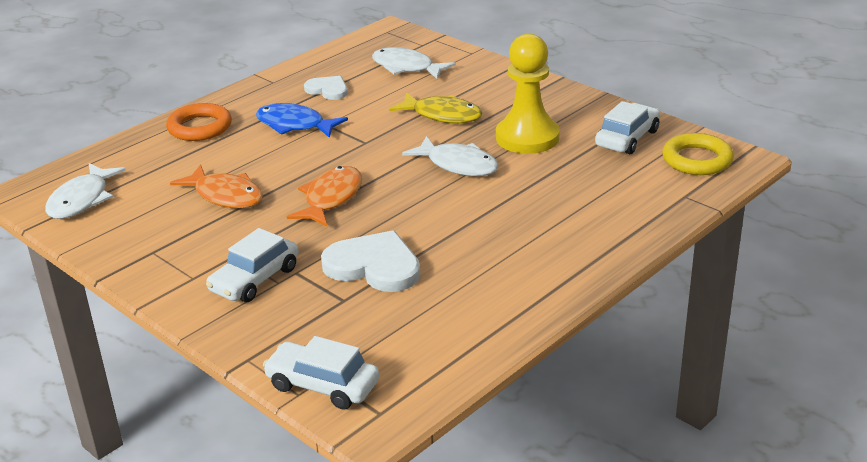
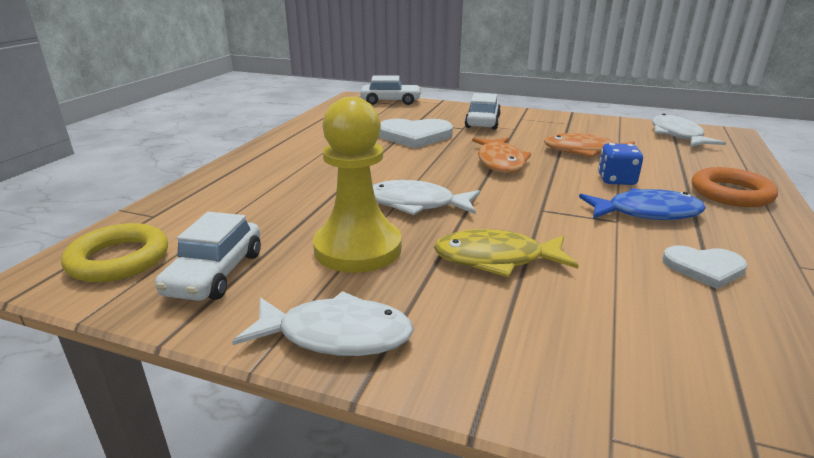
camera: 155 degrees right, 5 degrees down
white fish [372,47,456,79] -> white fish moved to [232,291,414,356]
none -> blue dice [598,143,643,185]

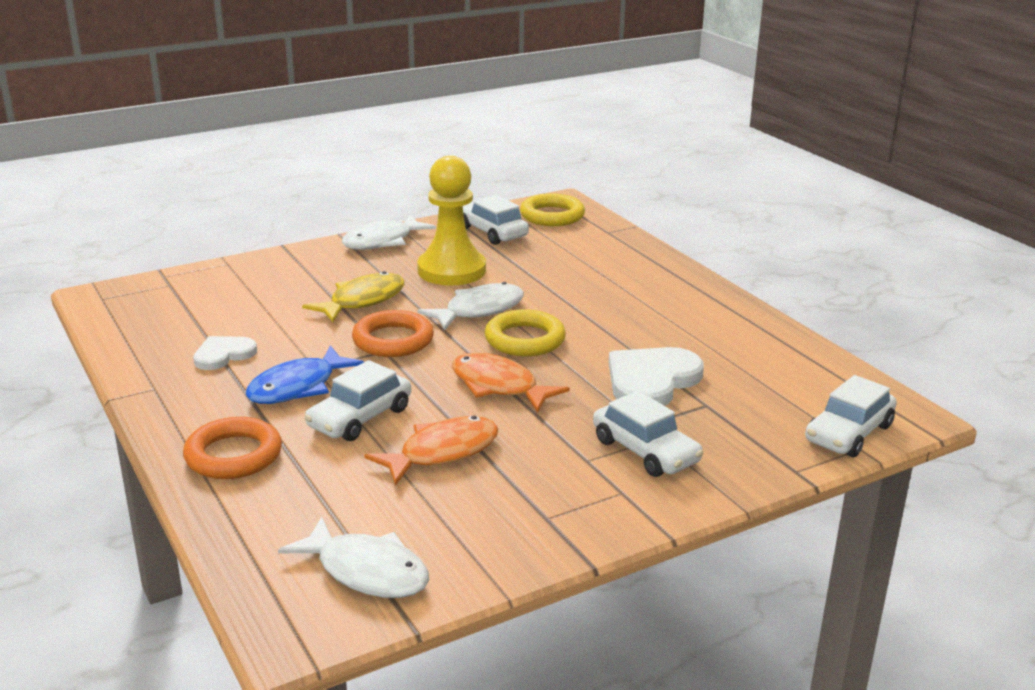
camera: 130 degrees right, 0 degrees up
blue dice [598,143,643,185] -> white car [304,360,411,441]
none -> orange ring [352,310,434,357]
none -> yellow ring [485,309,566,356]

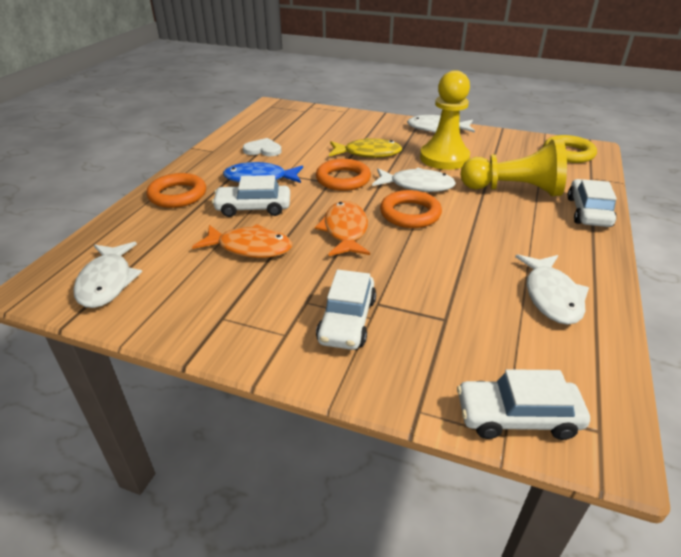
camera: 50 degrees right, 10 degrees up
white car [463,195,529,245] -> white car moved to [567,179,617,227]
yellow ring [485,309,566,356] -> orange ring [380,190,442,228]
white heart [609,347,704,406] -> none
none -> yellow pawn [460,138,567,196]
none -> white fish [515,254,589,325]

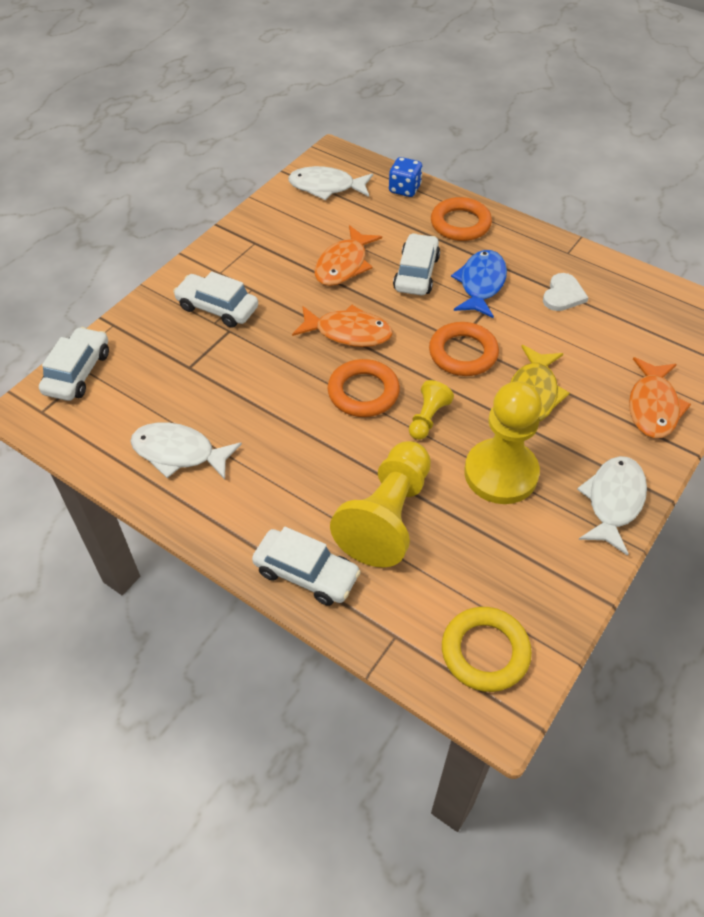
camera: 105 degrees right, 15 degrees up
white fish [372,168,456,192] -> yellow pawn [409,380,454,440]
none -> blue dice [389,157,423,197]
none -> orange fish [629,357,691,438]

